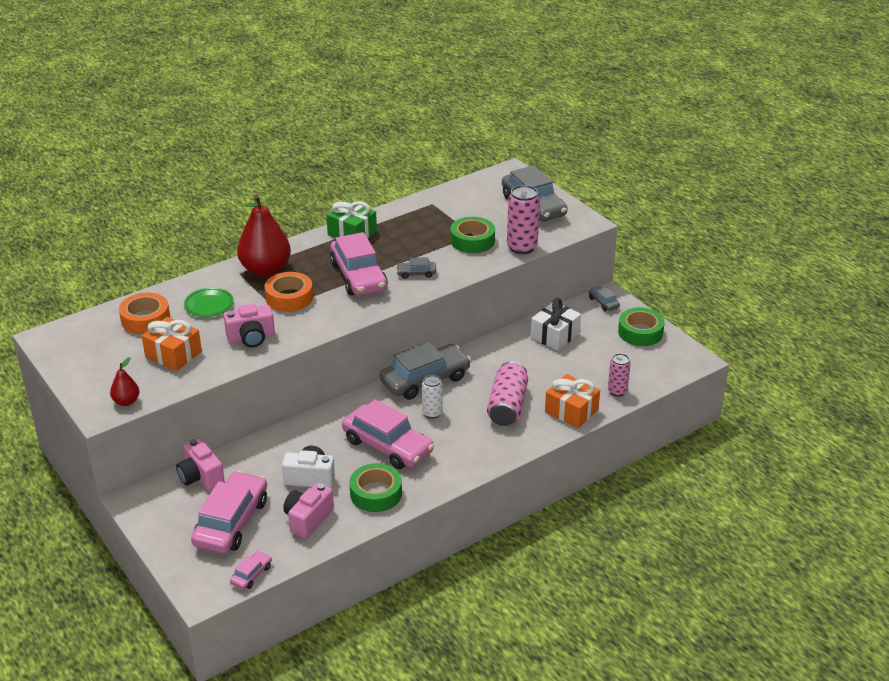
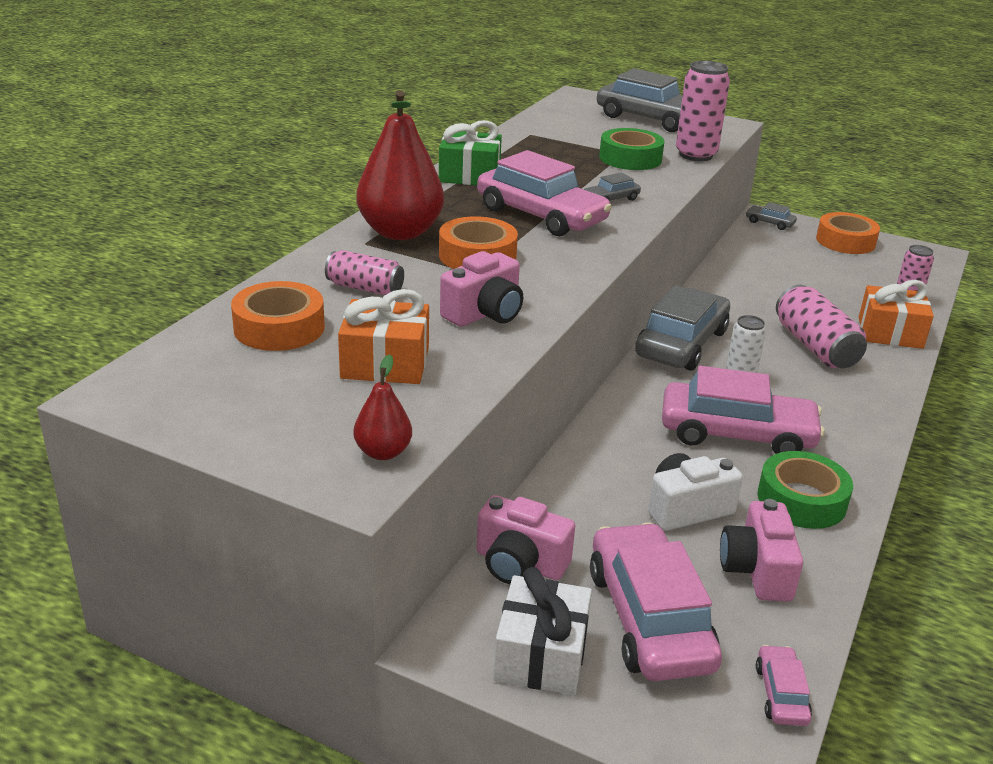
camera: 30 degrees left, 5 degrees down
green plate [184,287,234,317] -> pink can [325,250,404,295]
white gift [531,298,581,351] -> white gift moved to [493,567,592,695]
green tape [618,307,664,346] -> orange tape [816,212,880,254]

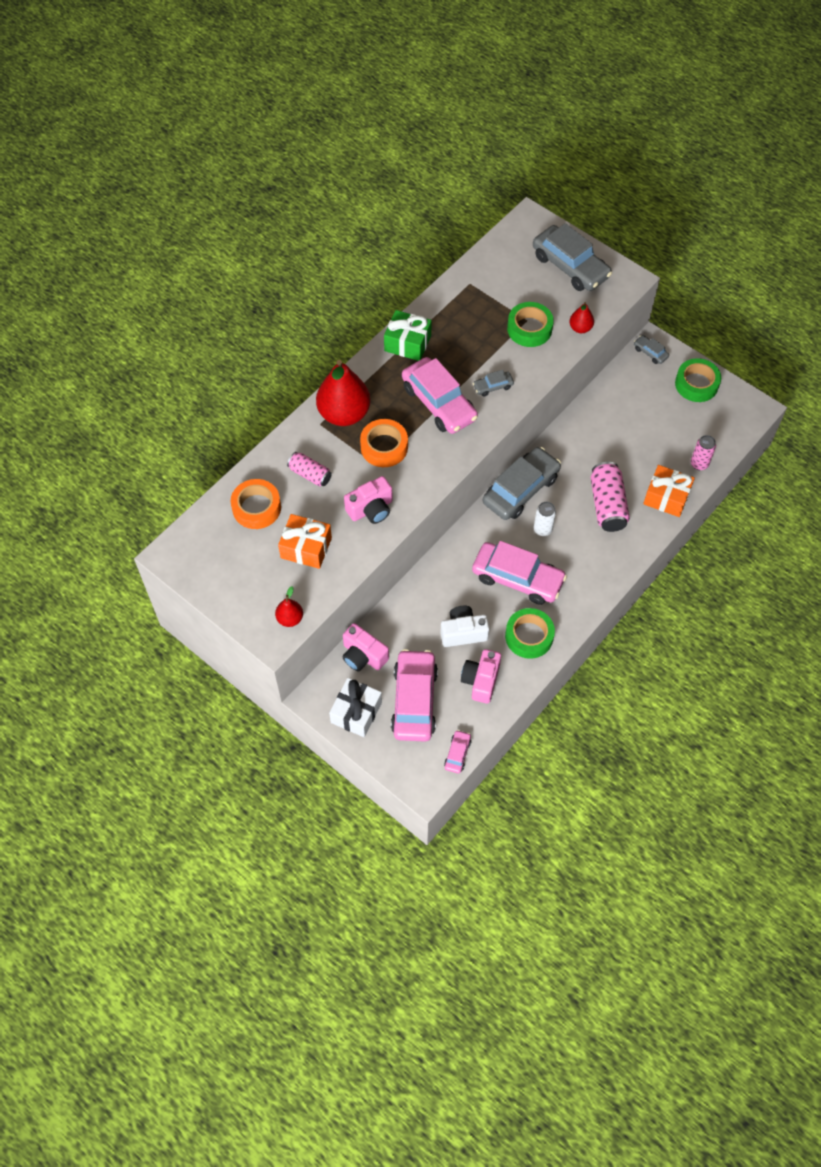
camera: 15 degrees right, 30 degrees up
pink can [676,61,730,161] -> red pear [569,302,594,333]
orange tape [816,212,880,254] -> green tape [675,358,721,402]

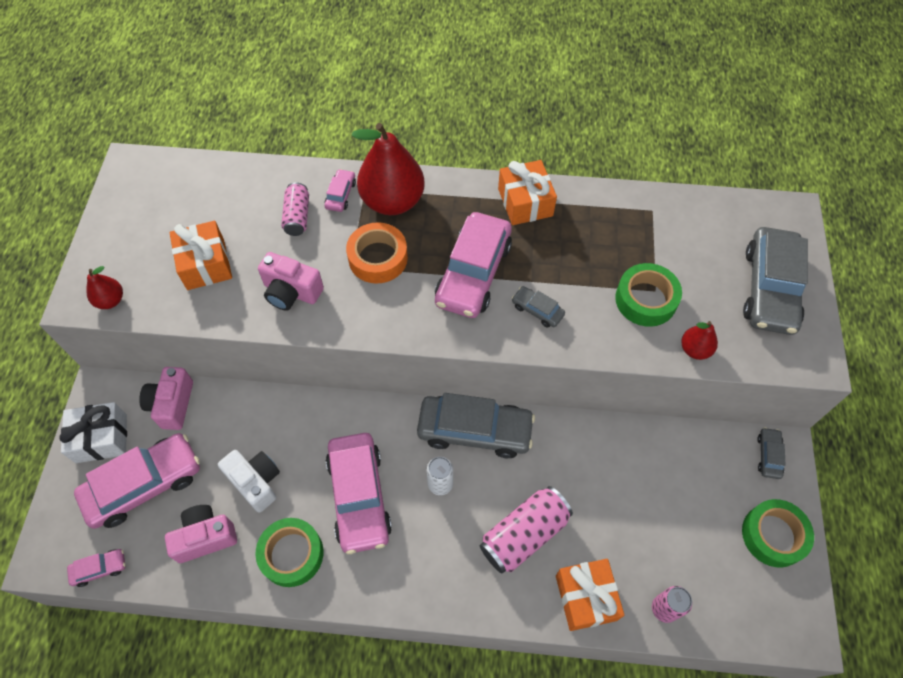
camera: 55 degrees right, 0 degrees up
orange tape [231,479,281,529] -> none
green gift [384,310,432,361] -> orange gift [498,160,557,225]
none -> pink car [325,169,356,212]

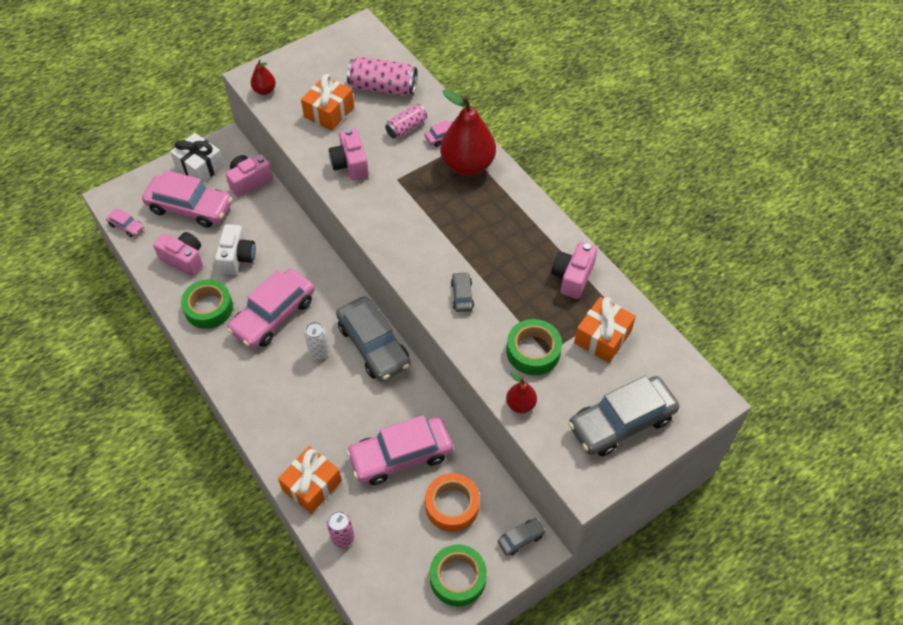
camera: 50 degrees right, 5 degrees down
orange tape [346,222,408,284] -> orange tape moved to [425,473,480,532]
pink car [435,212,512,318] -> pink car moved to [346,415,453,485]
pink can [480,486,573,574] -> pink can moved to [347,57,417,96]
orange gift [498,160,557,225] -> orange gift moved to [574,297,636,363]
none -> pink camera [551,242,597,299]

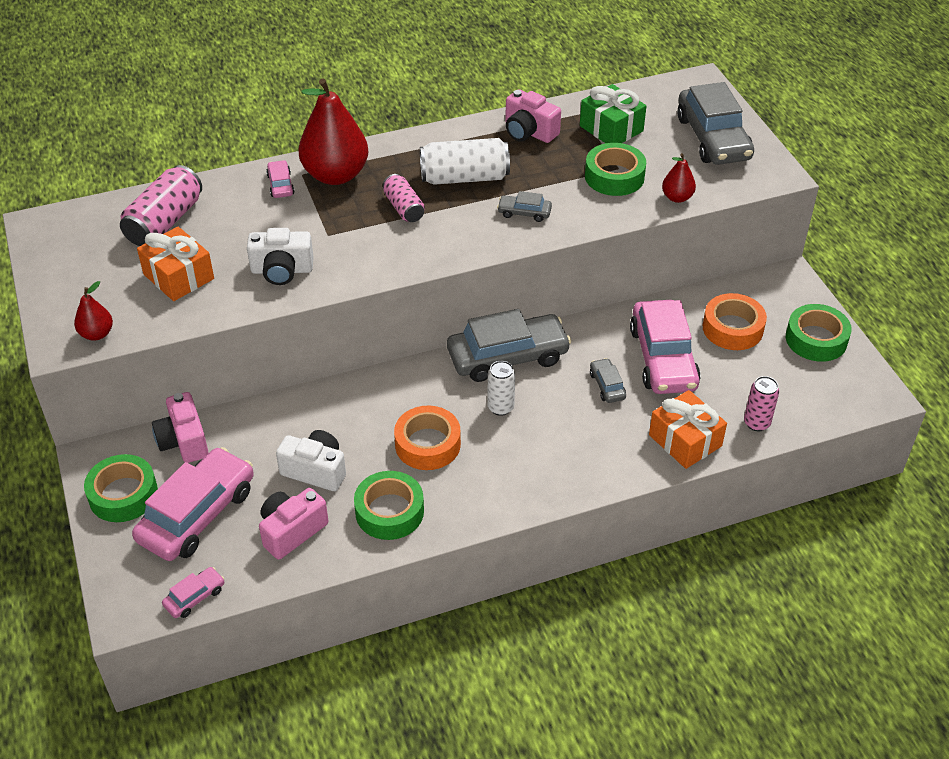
camera: 75 degrees left, 10 degrees down
white gift [170,133,224,183] -> green tape [84,454,158,522]
pink car [227,269,315,348] -> orange tape [394,406,461,470]
pink camera [329,128,369,180] -> white camera [247,228,314,285]
pink can [385,104,427,139] -> pink can moved to [383,174,425,222]
grey car [498,518,546,556] -> grey car moved to [590,358,626,403]
orange gift [574,297,636,363] -> green gift [580,84,646,143]
none -> white can [420,138,510,185]

